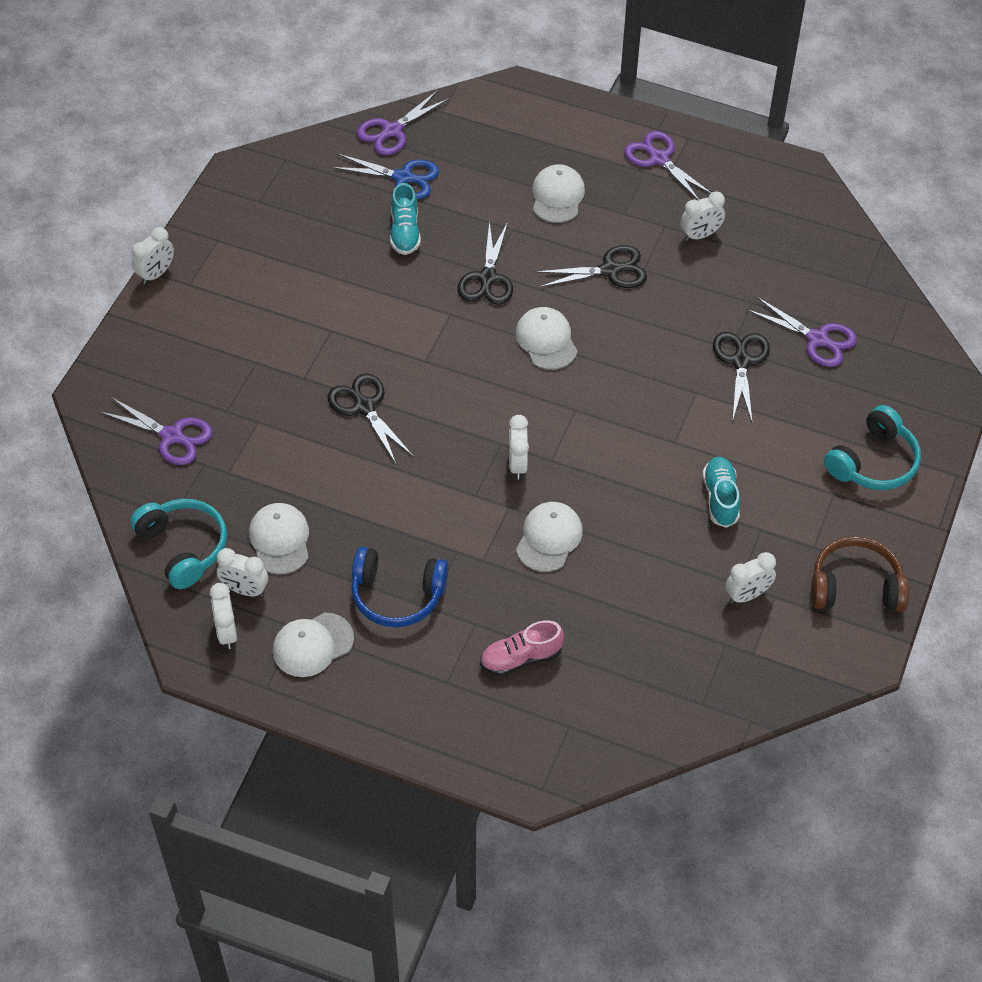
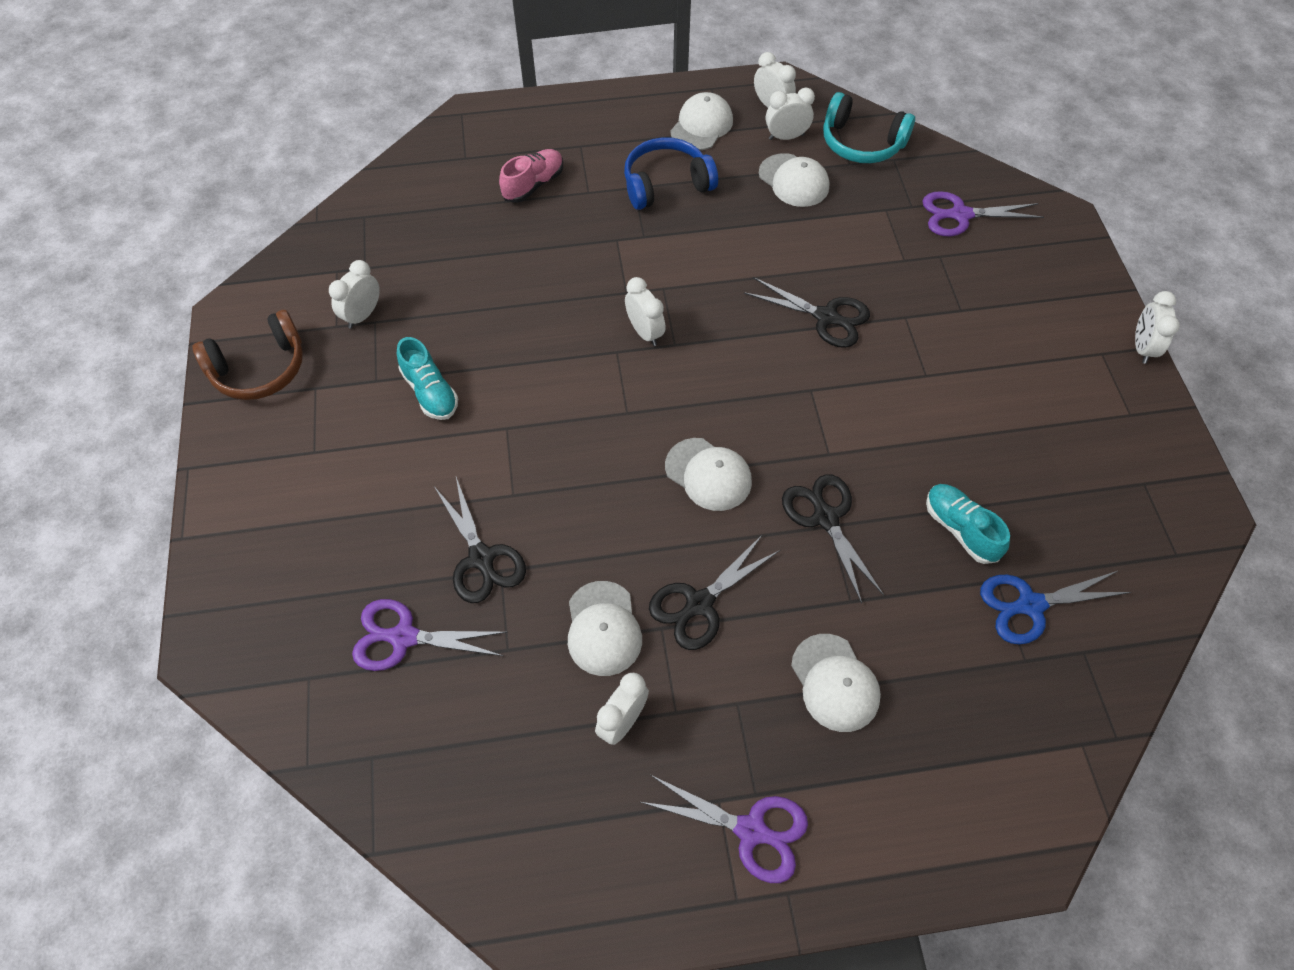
camera: 150 degrees right, 5 degrees up
purple scissors [357,90,450,155] -> none
white cap [516,502,583,572] -> white cap moved to [568,581,642,676]
turquoise headphones [824,405,921,490] -> none

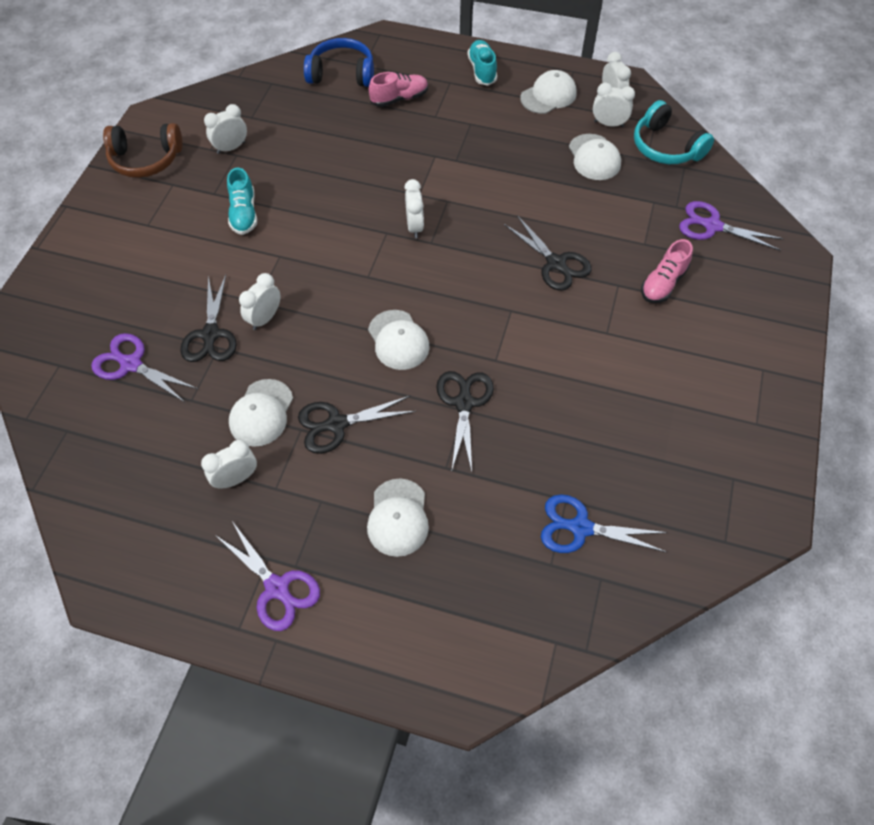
camera: 25 degrees right, 0 degrees up
blue headphones [624,137,718,210] -> blue headphones moved to [304,38,374,87]
turquoise shoe [926,484,1010,564] -> turquoise shoe moved to [468,40,497,86]
white clock [1135,291,1180,364] -> white clock moved to [239,273,280,330]
none -> pink shoe [641,239,693,303]

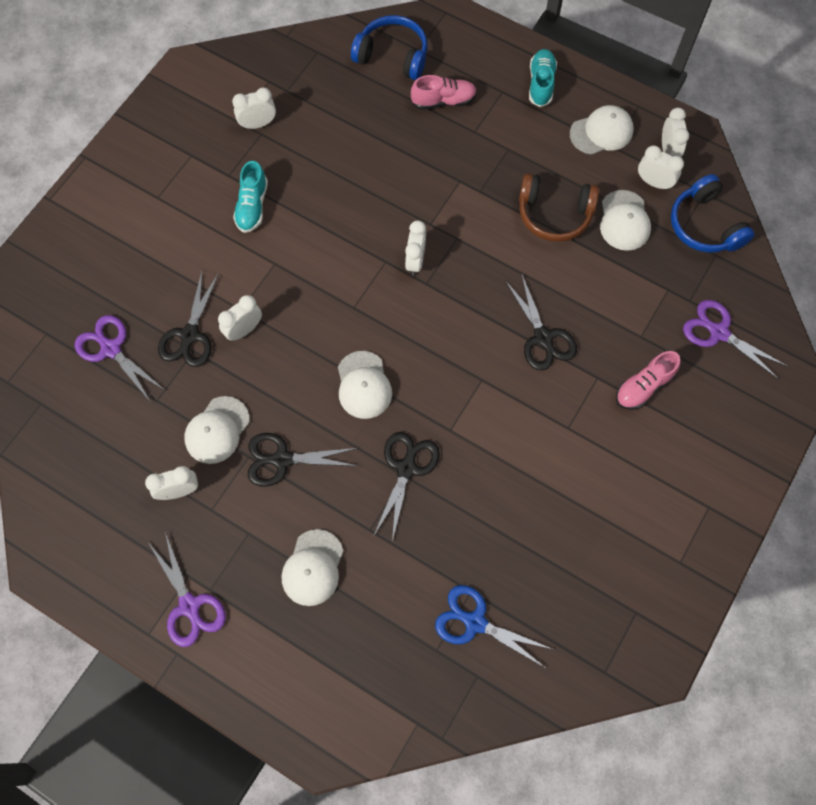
camera: 15 degrees right, 10 degrees up
brown headphones [103,123,182,178] -> brown headphones moved to [519,173,599,242]
turquoise headphones [634,100,714,164] -> blue headphones [671,174,754,253]

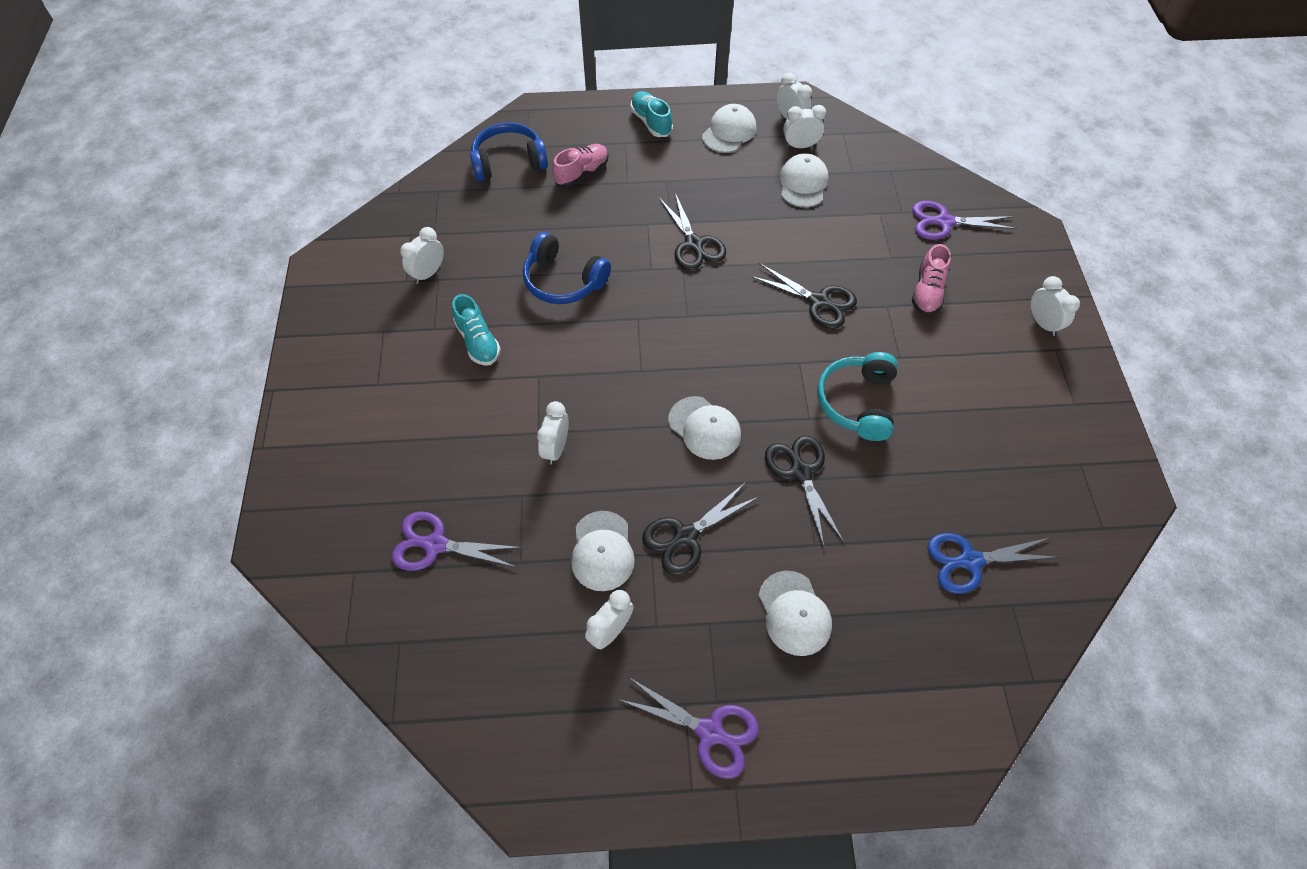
camera: 35 degrees left, 10 degrees down
black scissors [158,272,219,367] -> black scissors moved to [659,193,726,270]
white clock [405,220,426,276] -> white clock moved to [1030,276,1080,336]
brown headphones [519,173,599,242] -> none
white cap [600,190,651,251] -> white cap turned 135 degrees counterclockwise [780,153,828,208]
blue headphones [671,174,754,253] -> blue headphones moved to [523,232,611,304]
none -> turquoise headphones [817,352,898,441]

